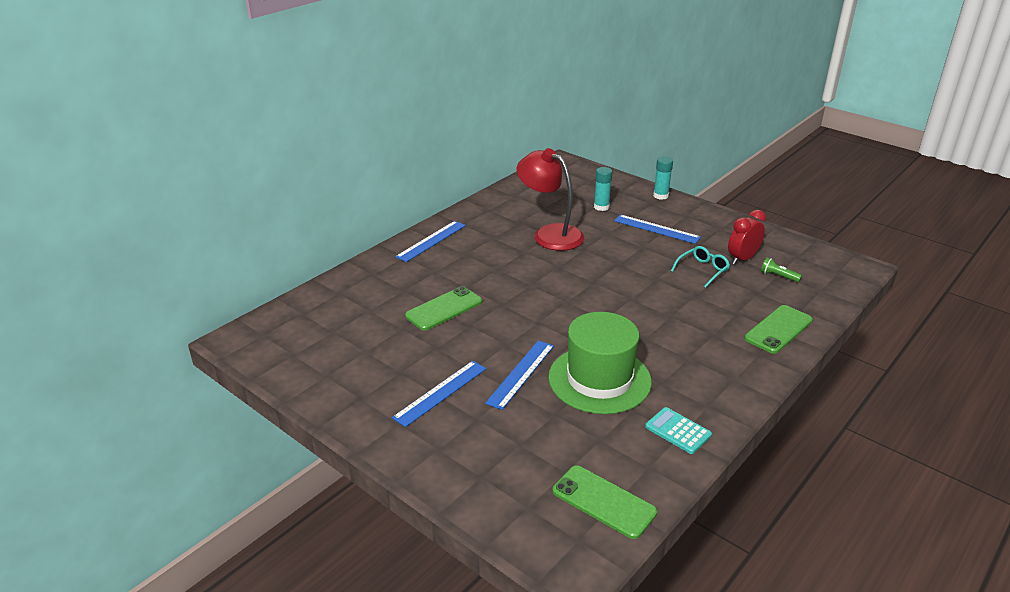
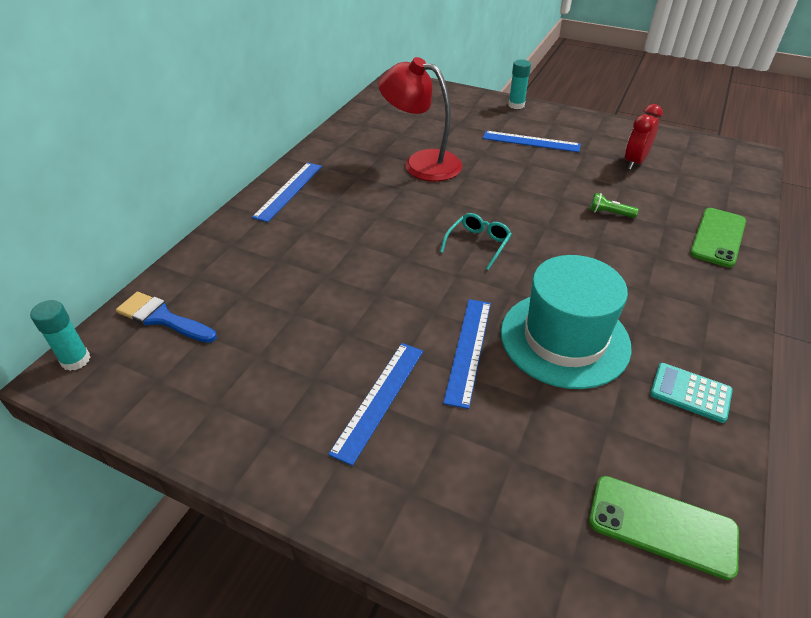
camera: 15 degrees left, 10 degrees up
green phone [405,286,482,331] -> none
green hat [548,312,652,414] -> turquoise hat [501,255,632,389]
turquoise glue stick [594,167,612,211] -> turquoise glue stick moved to [30,300,90,371]
turquoise glasses [671,246,730,288] -> turquoise glasses moved to [440,213,512,270]
green flashlight [761,257,802,282] -> green flashlight moved to [590,193,639,218]
none -> blue brush [116,292,217,343]

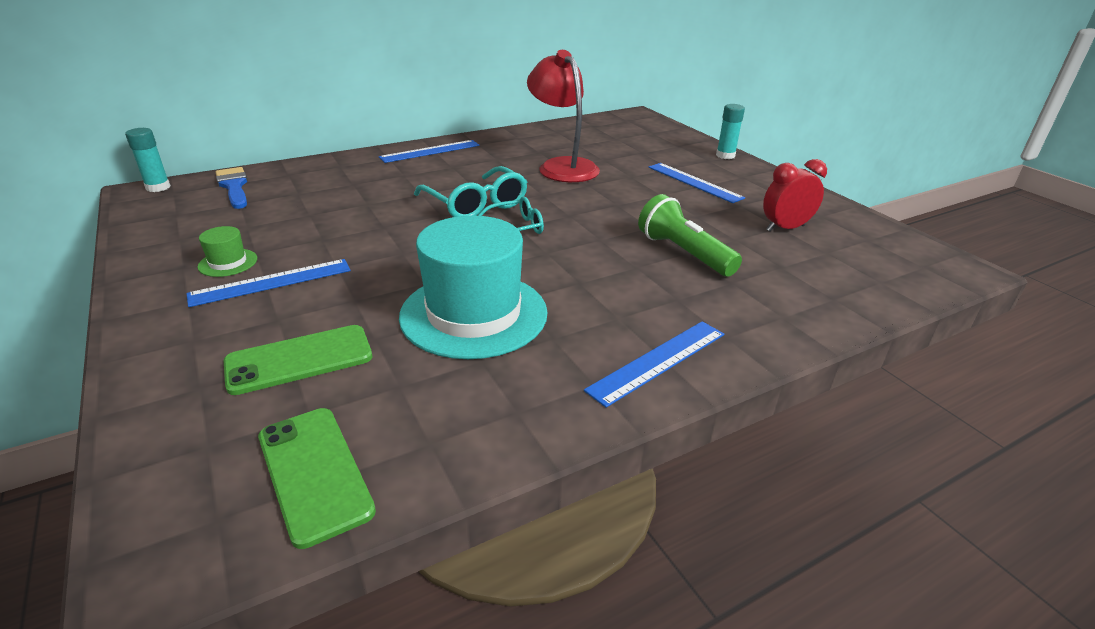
camera: 35 degrees right, 10 degrees down
blue ruler [443,299,491,409] -> blue ruler moved to [584,321,724,408]
green flashlight [590,193,639,218] -> green flashlight [638,194,742,277], size x1.99
turquoise calculator [650,363,733,423] -> none
green phone [690,208,746,268] -> green phone moved to [224,325,372,395]
none -> green hat [198,226,257,277]
none -> turquoise glasses [414,166,527,217]

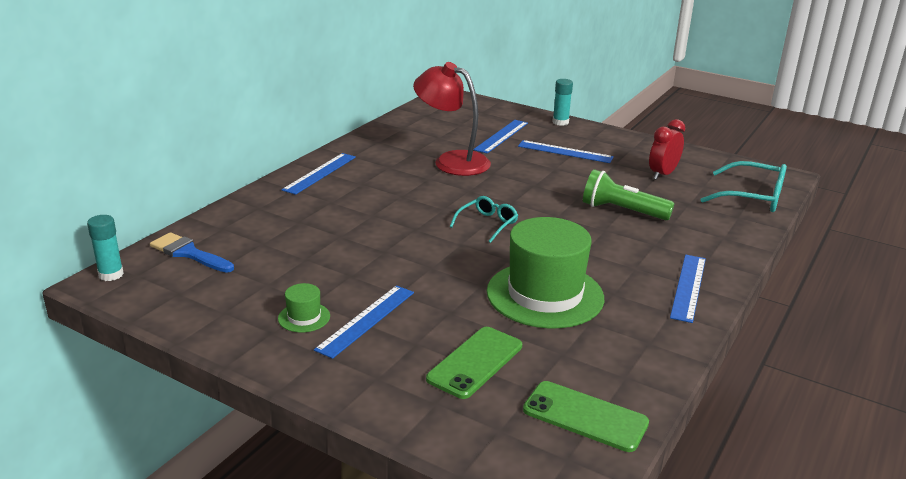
camera: 30 degrees left, 5 degrees down
turquoise hat [399,215,548,359] -> green hat [487,217,604,328]
turquoise glasses [414,166,527,217] -> turquoise glasses moved to [700,161,787,212]
none -> blue ruler [473,120,528,154]

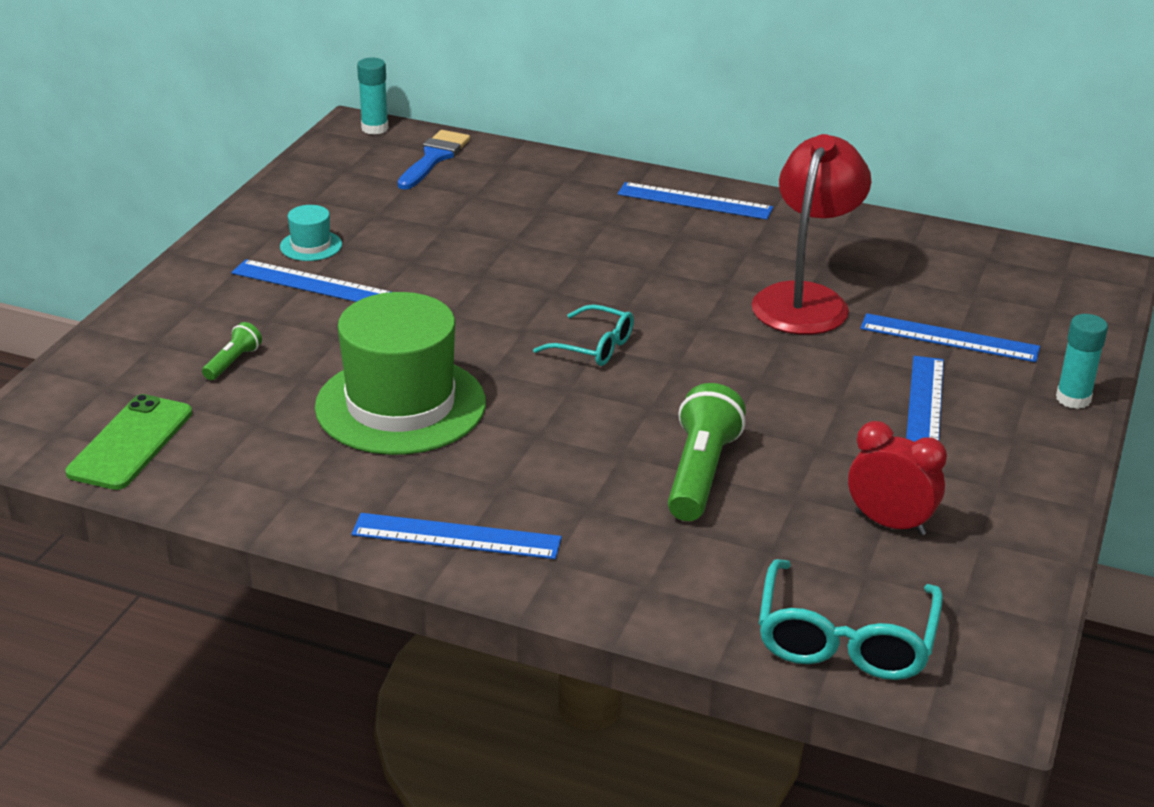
camera: 80 degrees right, 5 degrees up
green hat [278,283,330,333] -> turquoise hat [280,205,342,261]
green phone [426,327,522,399] -> green flashlight [202,322,262,380]

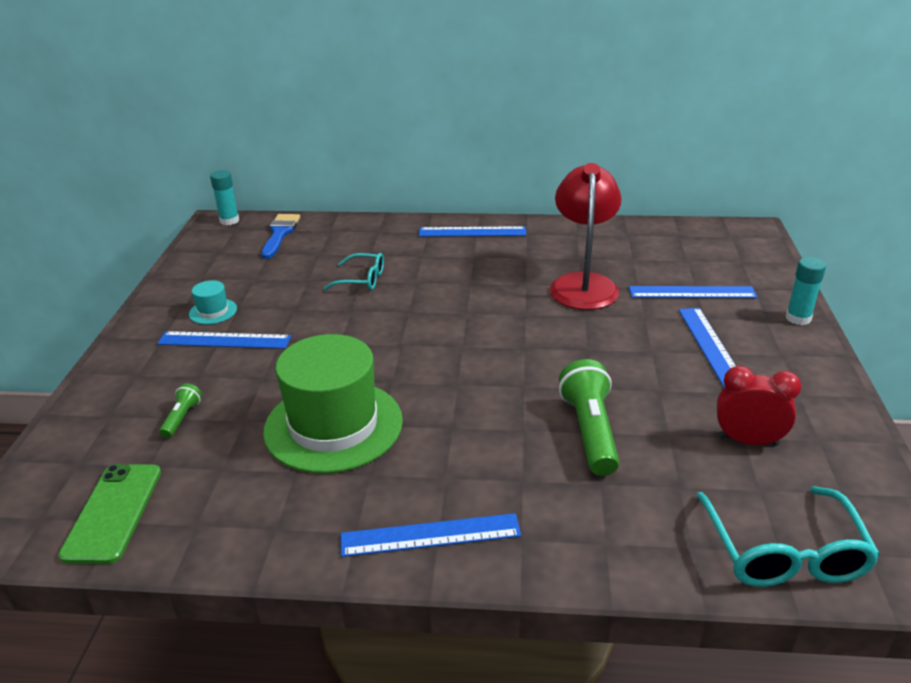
camera: 15 degrees left, 0 degrees up
turquoise glasses [533,304,634,366] -> turquoise glasses moved to [323,253,384,290]

